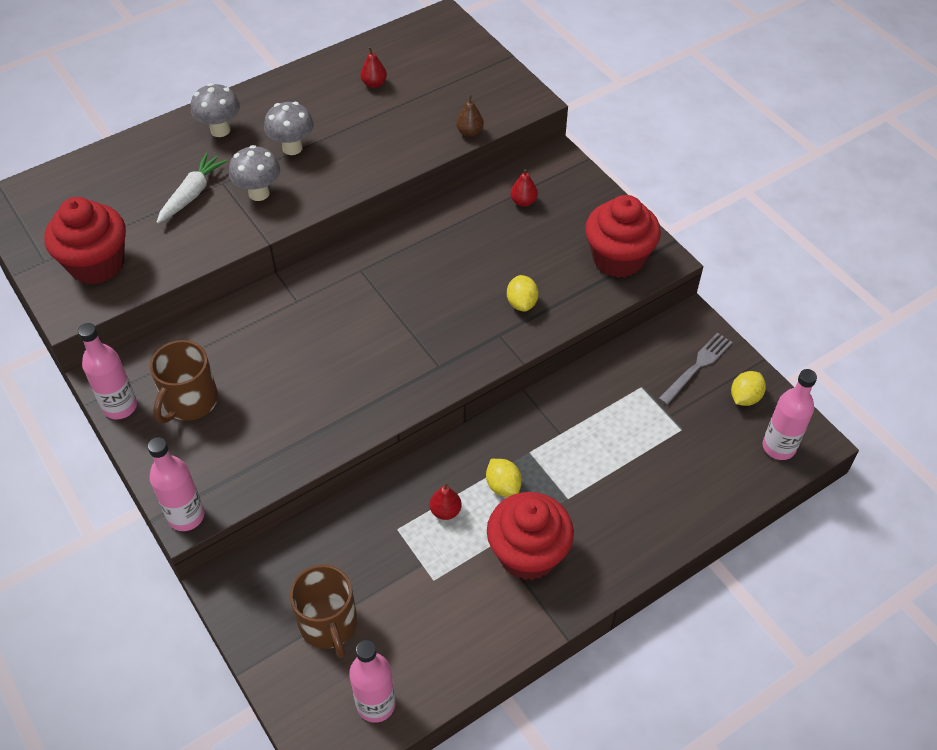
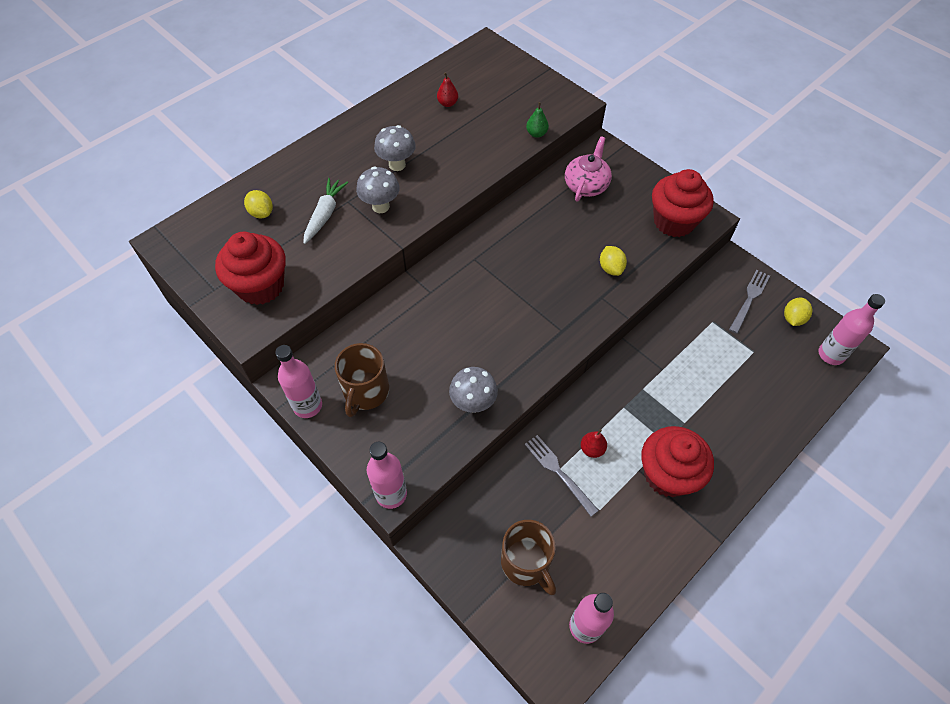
camera: 10 degrees left, 5 degrees up
grey mushroom [191,83,240,137] -> grey mushroom moved to [449,367,498,413]
brown pear [456,95,484,137] -> green pear [526,102,549,138]
yellow lemon [486,459,522,497] -> yellow lemon moved to [244,190,273,218]
red pear [510,169,538,207] -> pink teapot [565,137,612,201]
none -> grey fork [525,435,599,516]

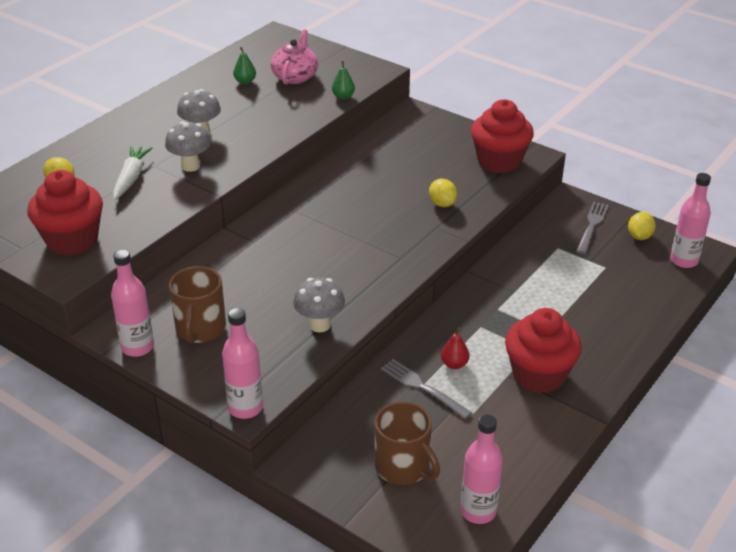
camera: 10 degrees left, 20 degrees down
red pear [437,72,458,107] -> green pear [233,47,256,84]
pink teapot [565,137,612,201] -> pink teapot moved to [271,29,318,85]

